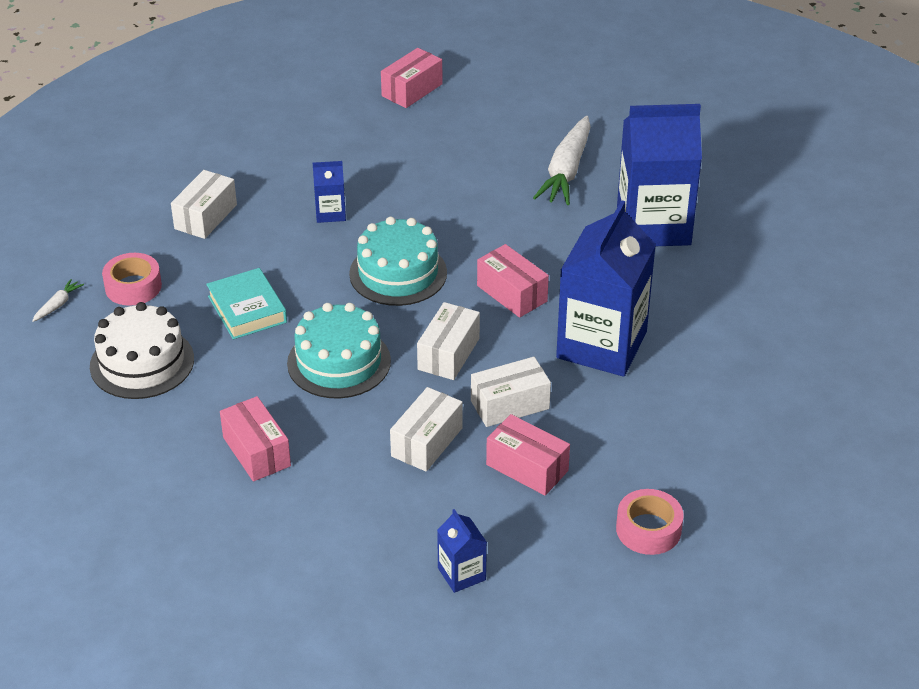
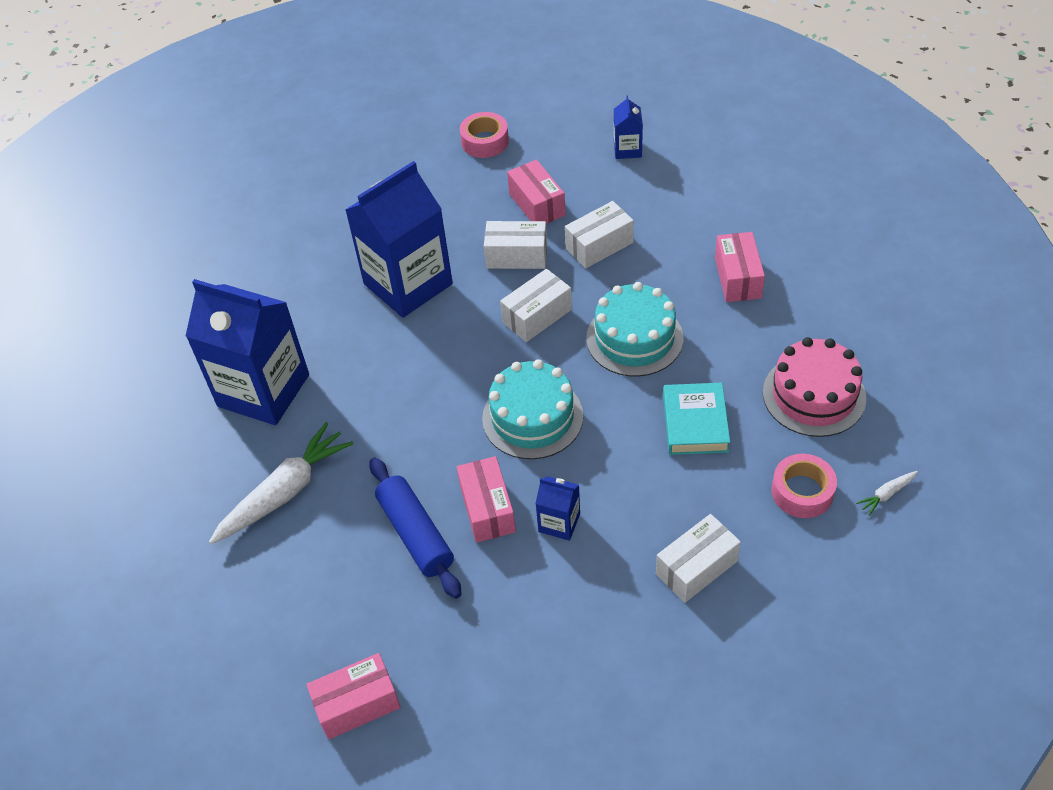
camera: 150 degrees left, 10 degrees up
white cake [90,302,194,399] -> pink cake [763,337,866,437]
pink box [477,244,549,318] -> pink box moved to [457,456,516,543]
none -> blue rolling pin [369,458,461,599]

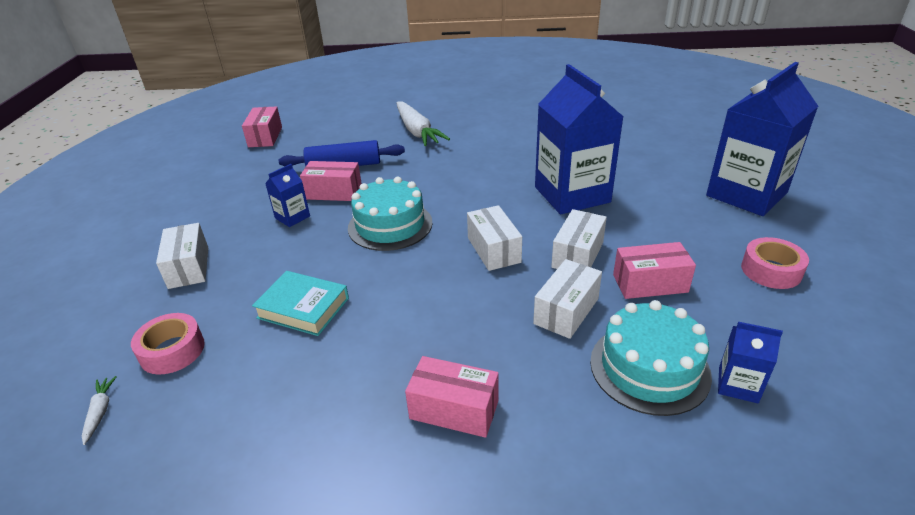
camera: 110 degrees right, 15 degrees down
blue carton [186,279,309,425] -> blue carton moved to [706,62,818,216]
white box [565,201,634,268] -> white box turned 45 degrees clockwise [533,259,602,339]
turquoise cake [586,282,683,377] -> turquoise cake moved to [590,300,712,416]
pink cake [763,337,866,437] -> none

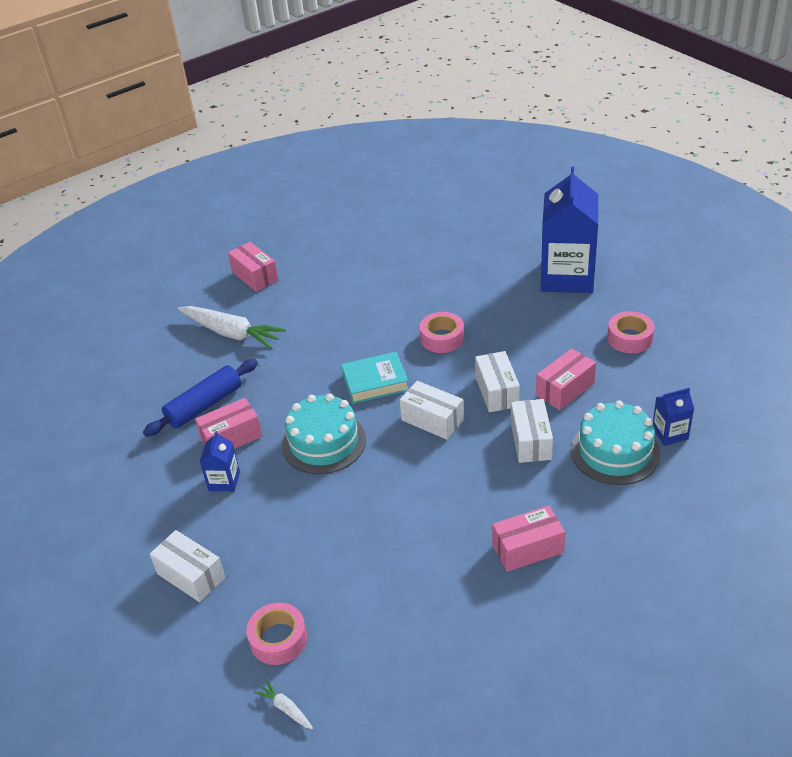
camera: 35 degrees left, 5 degrees up
pink box [242,106,282,147] -> pink box moved to [228,242,278,292]
turquoise book [252,271,349,336] -> turquoise book moved to [341,352,408,404]
blue carton [535,64,624,214] -> pink tape [420,312,464,353]

